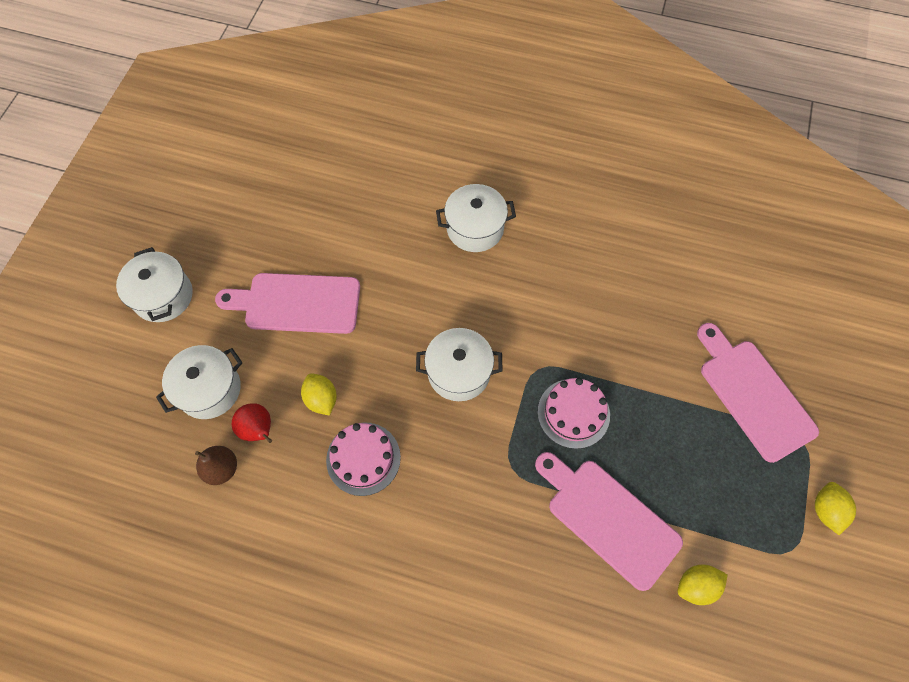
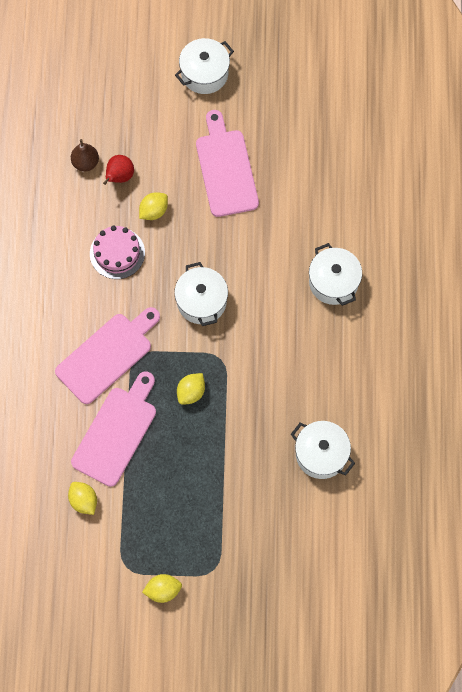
camera: 75 degrees right, 5 degrees up
white pot [156,345,242,419] -> white pot moved to [291,421,355,479]
pink cake [538,378,610,449] -> yellow lemon [177,373,205,405]
pink cutting board [697,323,819,463] -> pink cutting board moved to [55,307,160,404]

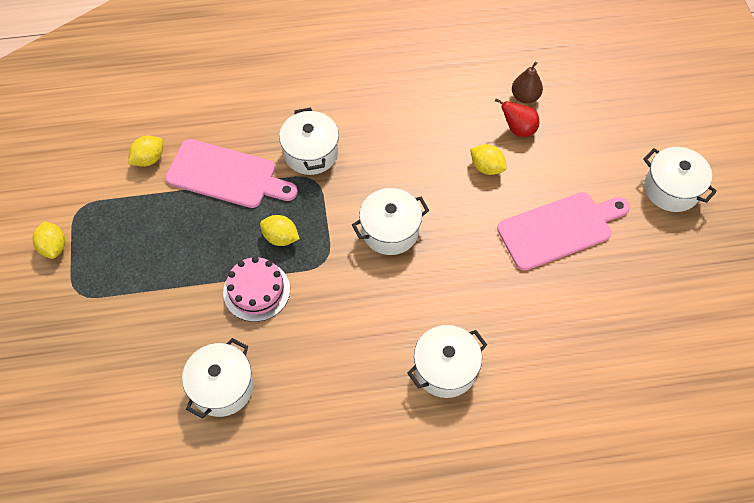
camera: 80 degrees right, 10 degrees down
pink cutting board [55,307,160,404] -> white pot [279,107,339,175]
pink cake [90,226,145,279] -> pink cake moved to [223,256,290,322]

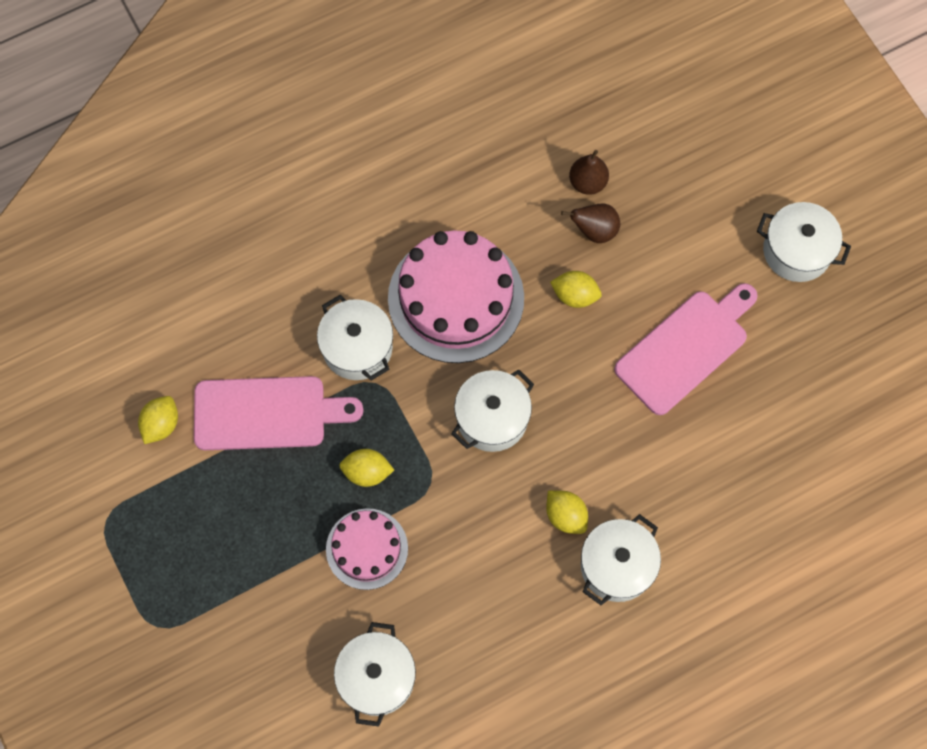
camera: 20 degrees left, 10 degrees up
yellow lemon [33,221,65,259] -> yellow lemon moved to [546,491,588,534]
red pear [495,98,539,137] -> brown pear [561,203,620,243]
none -> pink cake [388,231,524,363]

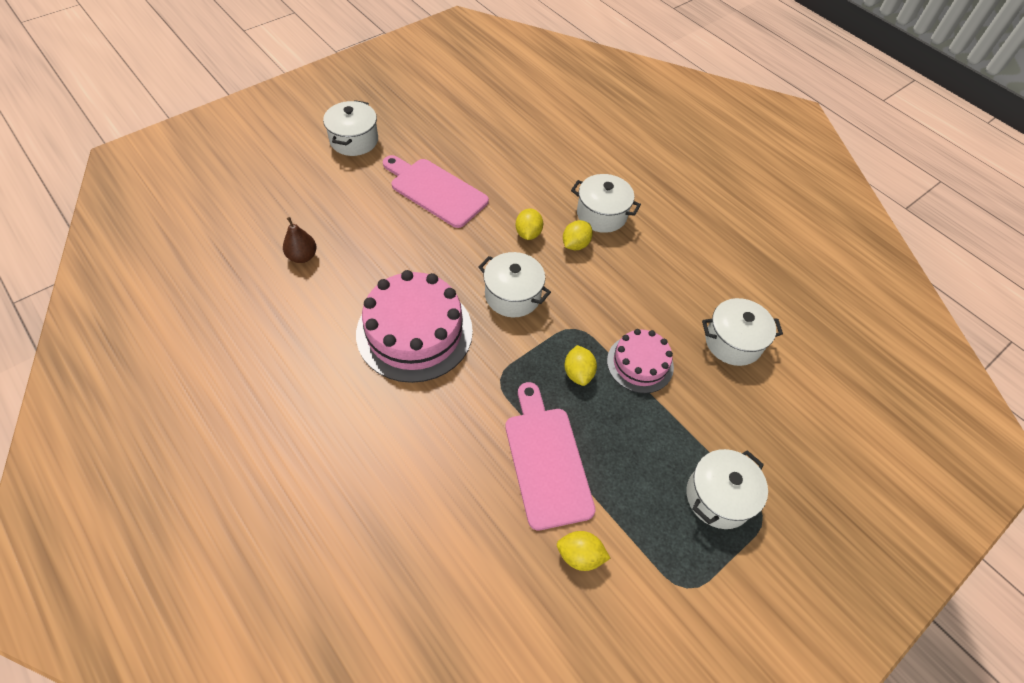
camera: 105 degrees left, 15 degrees down
white pot [317,295,393,381] -> white pot moved to [686,449,768,529]
yellow lemon [550,271,602,308] -> yellow lemon moved to [516,208,543,240]
brown pear [561,203,620,243] -> none

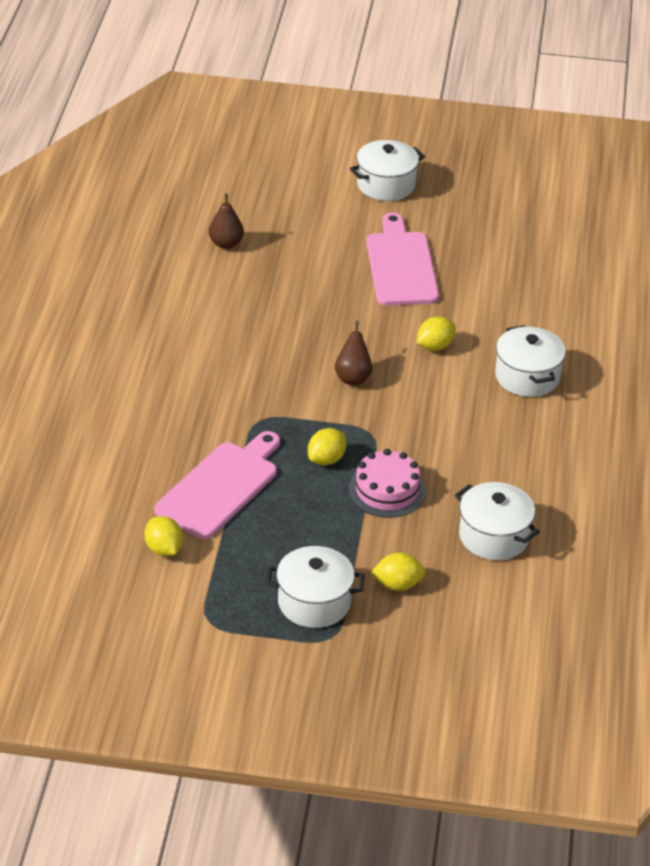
camera: 50 degrees right, 15 degrees down
pink cake [356,270,473,383] -> none
white pot [478,252,551,317] -> brown pear [335,321,373,385]
yellow lemon [563,220,593,250] -> yellow lemon moved to [371,553,426,591]

